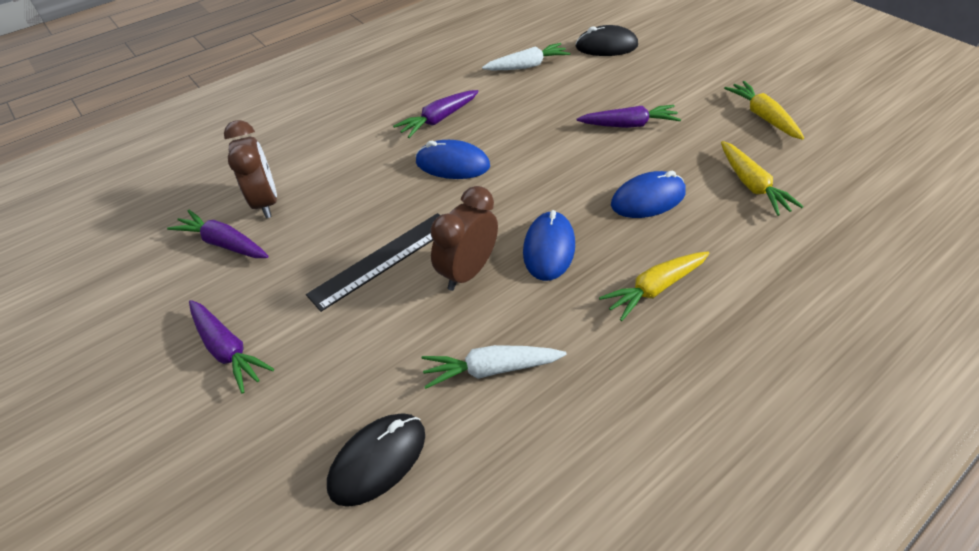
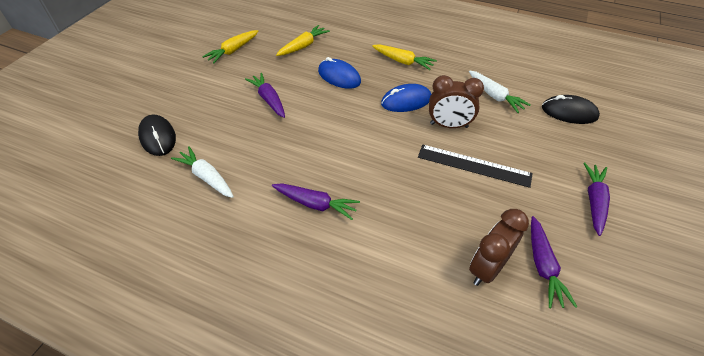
camera: 120 degrees left, 0 degrees up
blue mouse [415,140,490,179] -> none

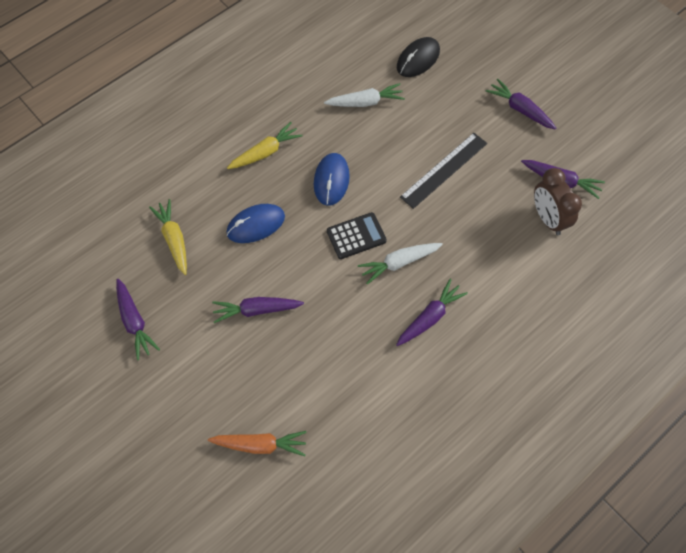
camera: 65 degrees left, 15 degrees up
black mouse [138,115,176,156] -> orange carrot [208,431,307,456]
white carrot [171,146,234,198] -> white carrot moved to [358,243,443,285]
yellow carrot [202,30,258,63] -> purple carrot [116,278,160,360]
brown clock [429,75,484,128] -> none
none -> black calculator [327,212,387,259]

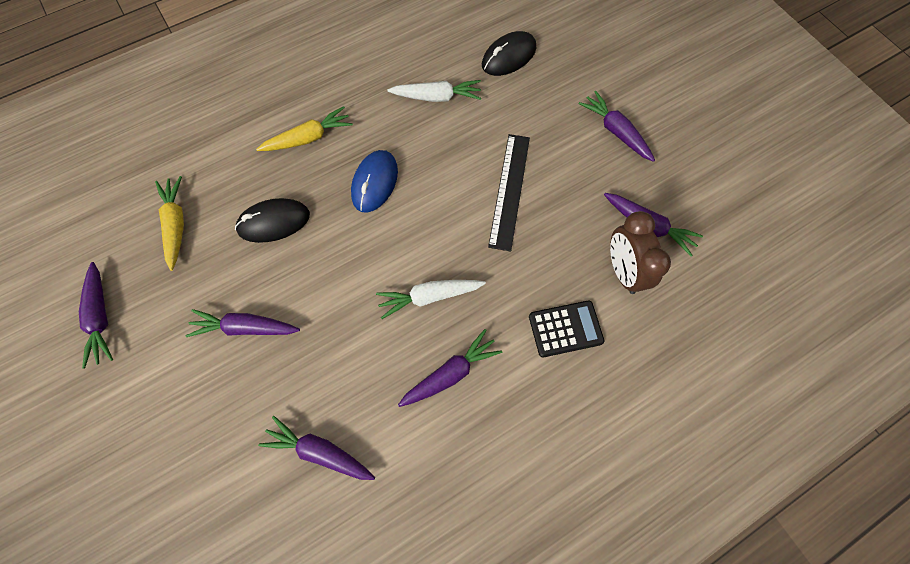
camera: 10 degrees right, 5 degrees up
orange carrot [208,431,307,456] -> none
blue mouse [226,204,285,243] -> black mouse [235,198,310,243]
black calculator [327,212,387,259] -> black calculator moved to [529,301,604,357]
black ruler [400,133,487,209] -> black ruler turned 45 degrees counterclockwise [488,134,530,252]
none -> purple carrot [258,416,375,480]

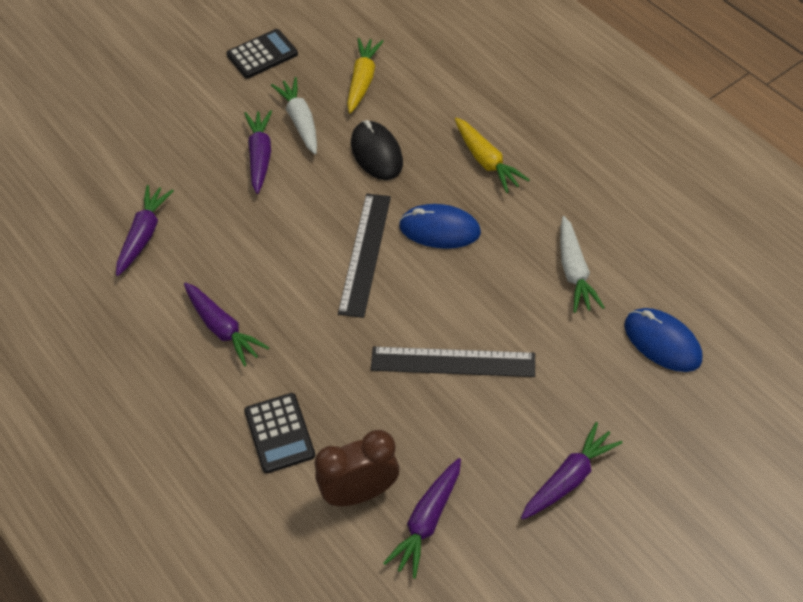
camera: 85 degrees right, 15 degrees down
purple carrot [79,262,113,369] -> black calculator [226,29,298,79]
yellow carrot [155,176,184,271] -> yellow carrot turned 60 degrees counterclockwise [347,38,384,113]
white carrot [376,280,486,319] -> white carrot moved to [271,77,317,154]
black mouse [482,31,536,76] -> blue mouse [624,308,702,372]
none -> black ruler [338,194,391,318]

